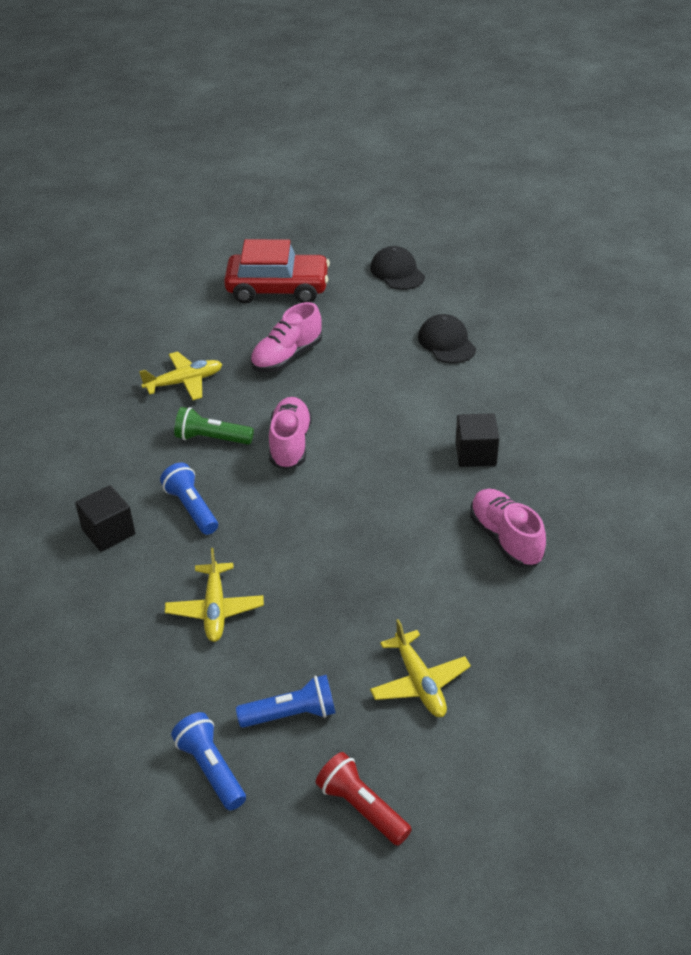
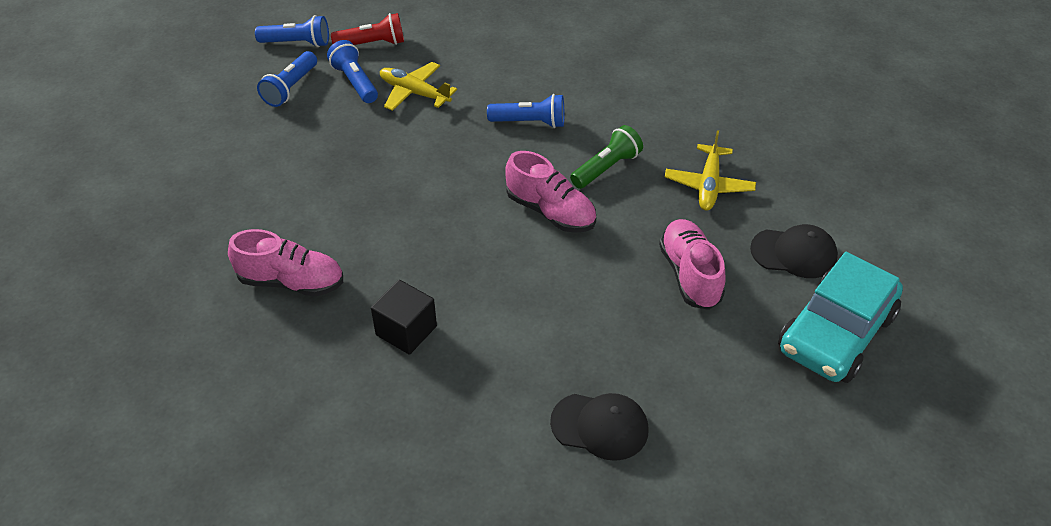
camera: 125 degrees right, 5 degrees up
black cube [75,485,135,552] -> none
red car [224,239,330,303] -> turquoise car [778,252,903,383]
red flashlight [316,752,412,846] -> red flashlight moved to [331,13,404,45]
black cap [370,246,425,290] -> black cap moved to [750,224,838,278]
yellow plane [370,619,471,717] -> none
none -> blue flashlight [327,40,378,103]

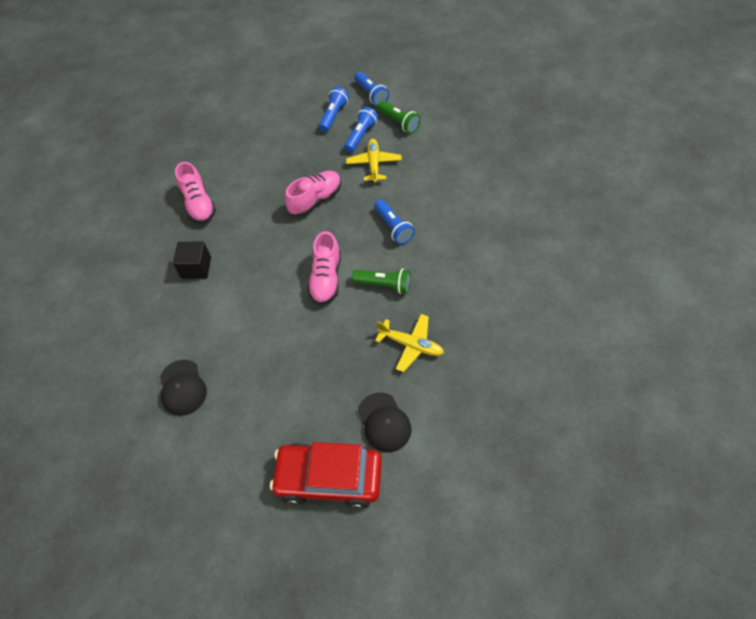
camera: 60 degrees right, 10 degrees up
blue flashlight [257,51,317,107] -> blue flashlight turned 120 degrees clockwise [319,87,349,132]
red flashlight [331,13,404,45] -> green flashlight [377,101,421,133]
pink shoe [659,219,725,310] -> pink shoe moved to [285,171,341,217]
yellow plane [665,130,756,211] -> yellow plane turned 135 degrees counterclockwise [375,314,444,372]
turquoise car [778,252,903,383] -> red car [270,442,382,509]

